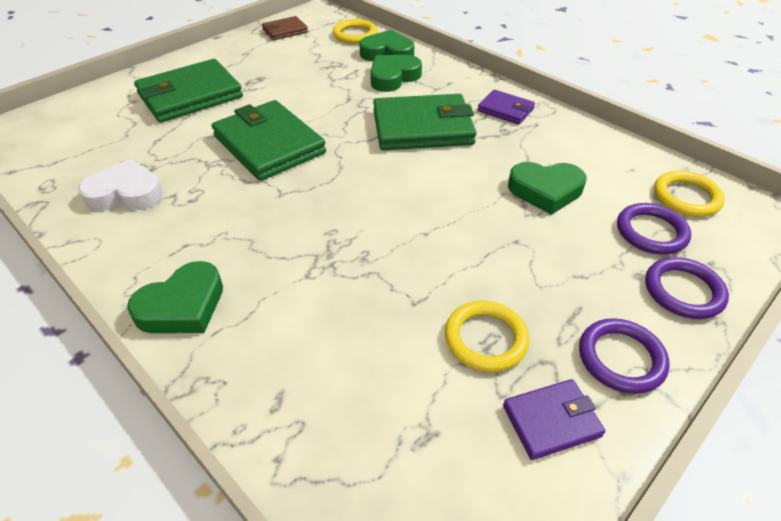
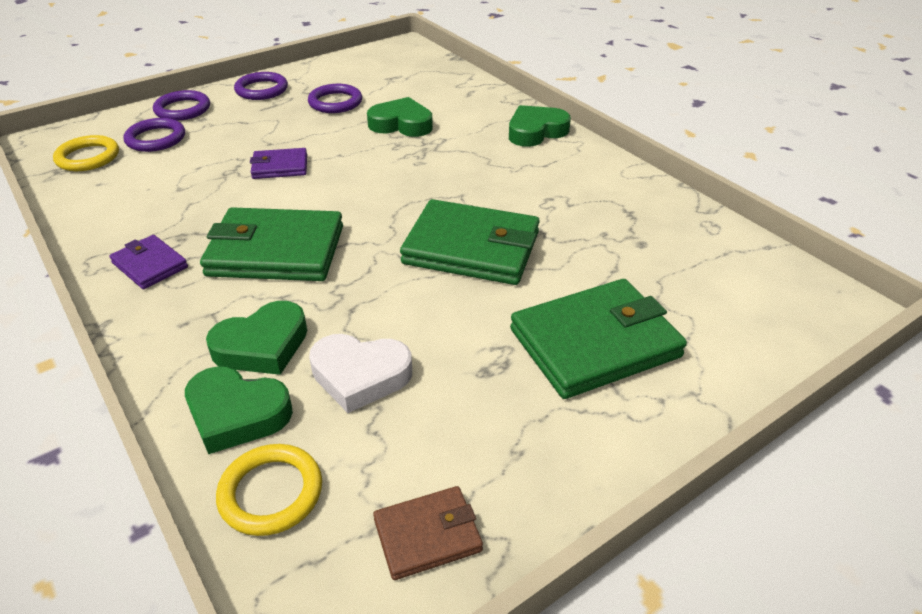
camera: 170 degrees left, 5 degrees down
white heart [78,159,163,211] -> white heart moved to [309,334,412,413]
green wallet [212,100,326,181] -> green wallet turned 45 degrees counterclockwise [400,199,540,285]
yellow ring [445,301,529,372] -> purple ring [308,84,362,113]
purple wallet [503,379,605,460] -> purple wallet moved to [250,148,307,179]
green heart [508,162,586,215] -> green heart moved to [367,97,433,137]

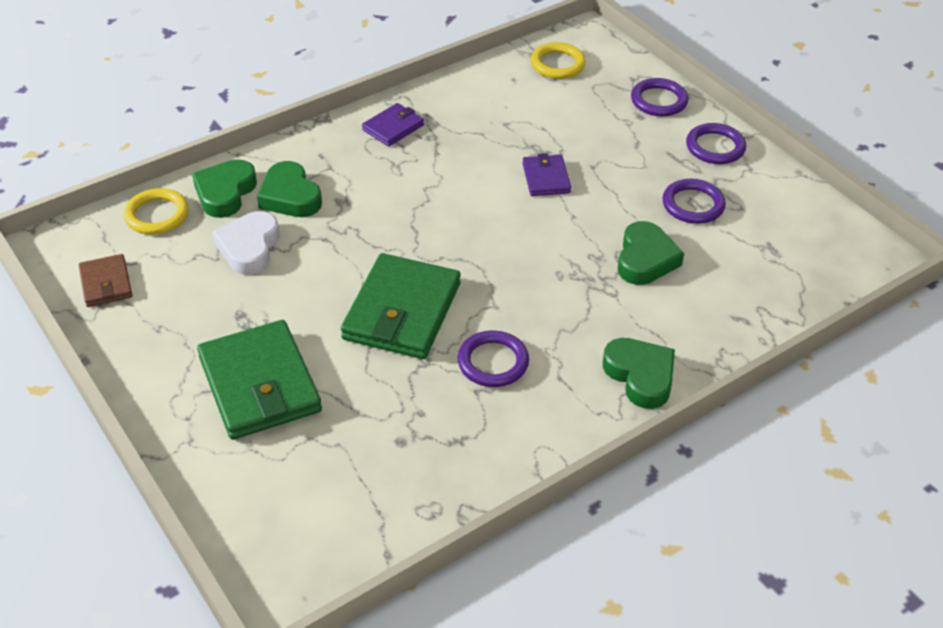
camera: 90 degrees right, 5 degrees up
purple ring [123,118,185,152] -> purple ring moved to [458,330,529,387]
green wallet [200,207,343,281] -> none

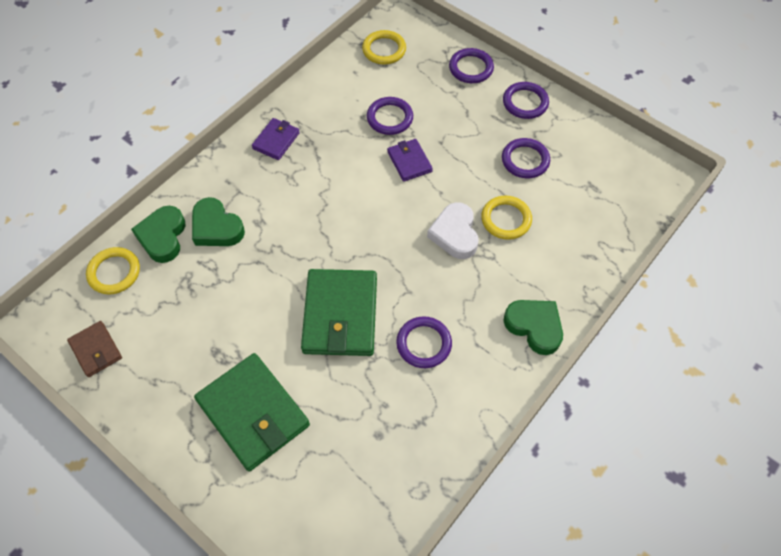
camera: 15 degrees left, 15 degrees up
white heart [212,211,279,275] -> white heart moved to [427,202,479,259]
green heart [618,221,684,285] -> yellow ring [481,196,532,240]
none -> purple ring [367,97,413,135]

